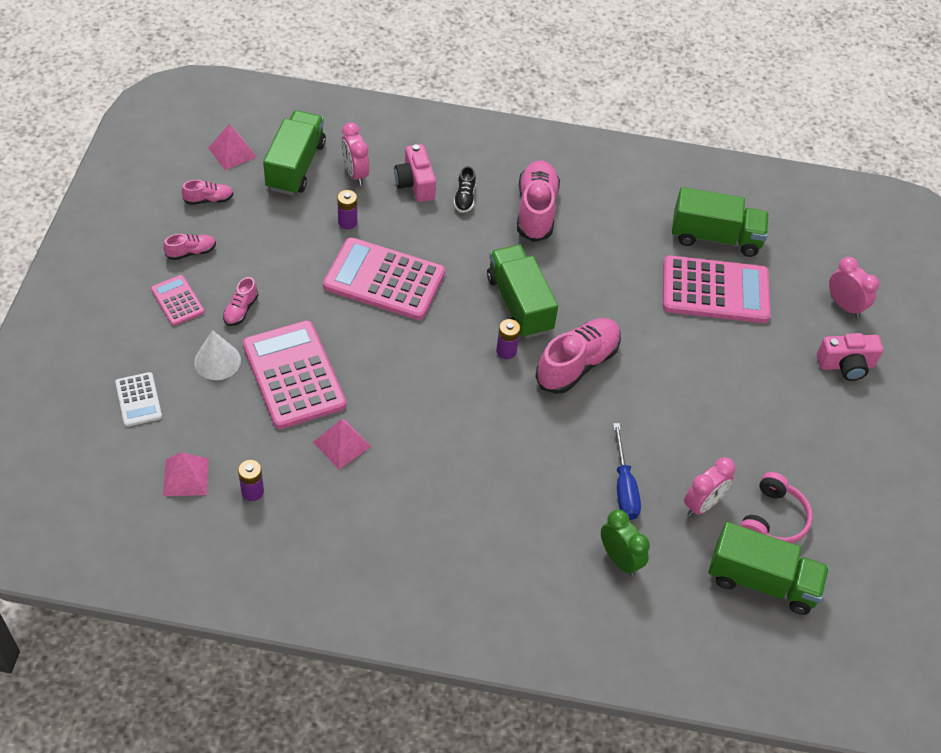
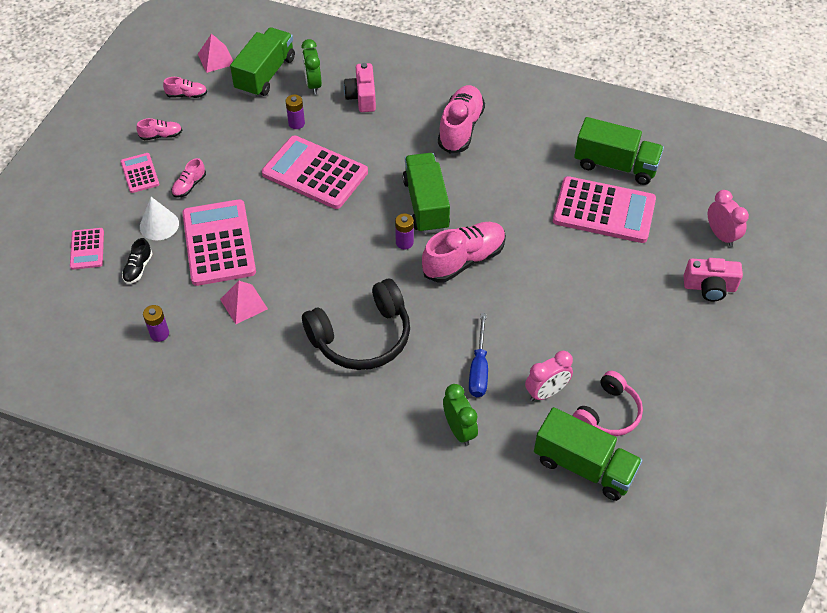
camera: 15 degrees right, 0 degrees up
white calculator [115,372,162,427] -> pink calculator [70,228,104,270]
pink pyramid [163,452,209,496] -> none
pink clock [341,122,369,185] -> green clock [301,39,322,94]
black shoe [454,166,476,213] -> black shoe moved to [122,238,153,284]
none -> black headphones [302,279,410,370]

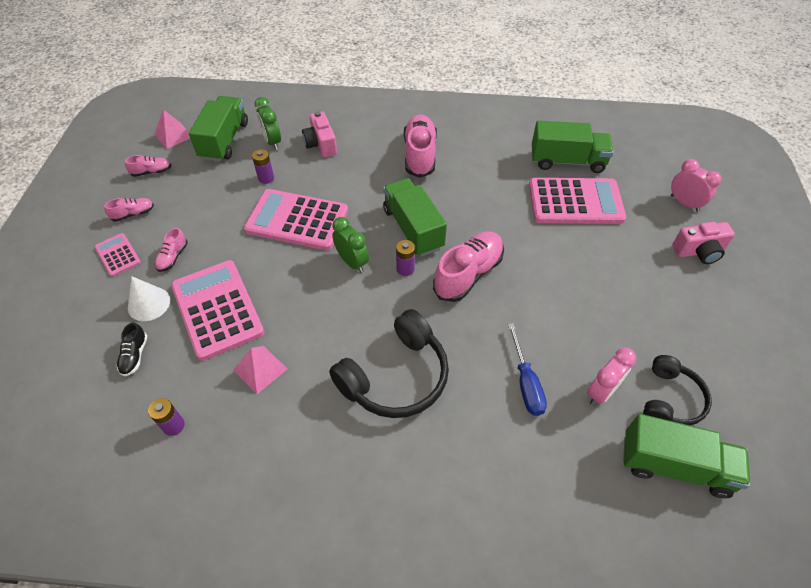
camera: 15 degrees left, 0 degrees up
pink calculator [70,228,104,270] -> none
green clock [443,384,478,446] -> green clock moved to [332,217,369,273]
pink headphones [573,371,643,436] -> black headphones [643,355,712,425]

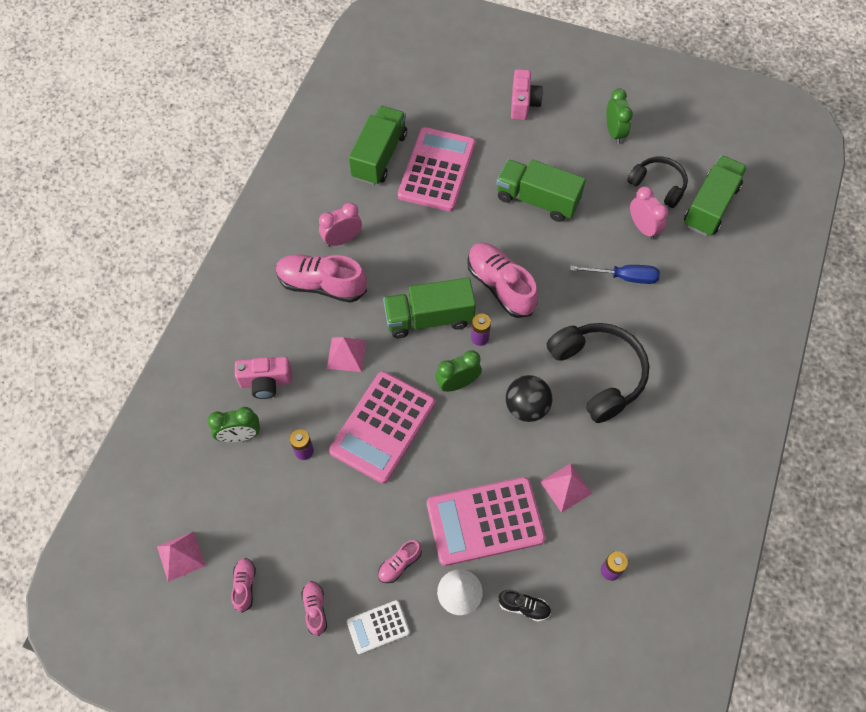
camera: 75 degrees left, 10 degrees up
pink calculator [95,233,141,277] -> white calculator [347,600,410,654]
pink shoe [154,228,188,272] -> pink shoe turned 105 degrees clockwise [378,540,422,583]
green truck [189,96,248,162] -> green truck moved to [497,159,586,222]
pink clock [671,159,722,212] -> pink clock moved to [319,202,362,247]
none -> pink pyramid [327,337,366,372]
none -> black ball [506,375,552,422]
none -> green clock [606,89,633,144]

